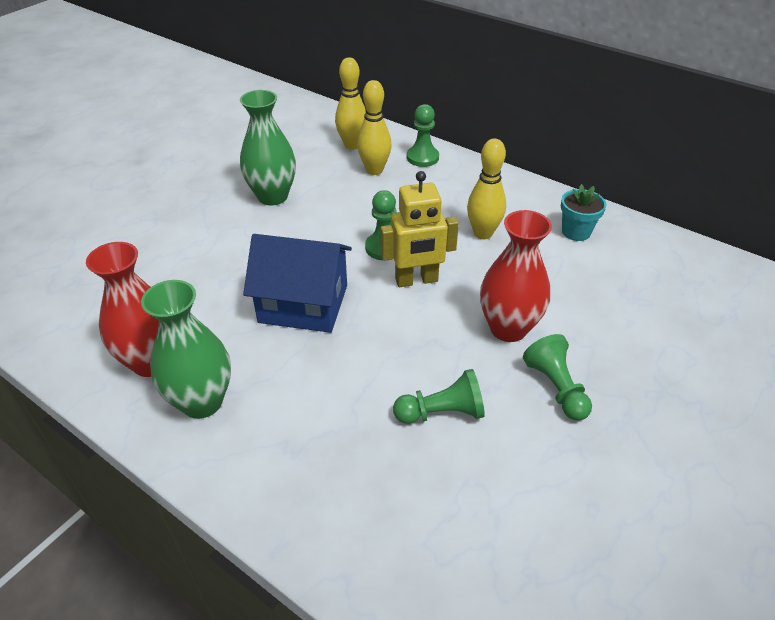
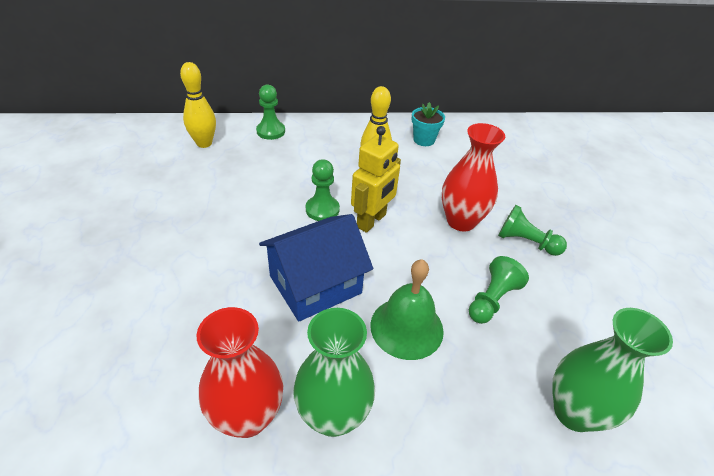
camera: 45 degrees left, 0 degrees up
green vase [240,90,296,206] -> green vase moved to [552,308,673,432]
yellow bowling pin [357,80,392,175] -> none
none -> green bell [370,259,444,360]

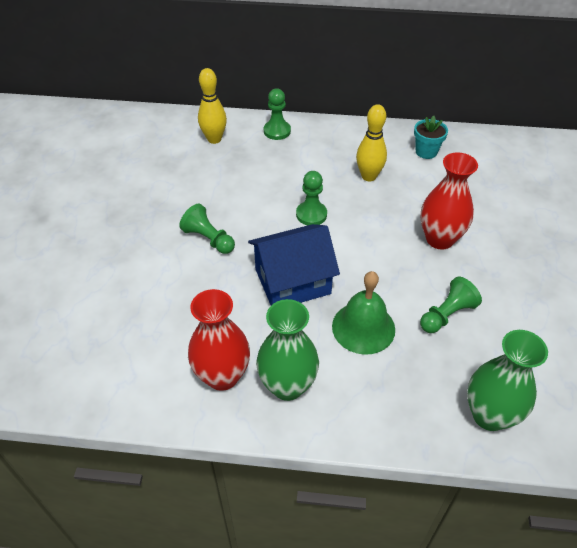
camera: 15 degrees right, 5 degrees up
yellow robot [351,126,401,233] -> none
green pawn [498,205,567,256] -> green pawn moved to [179,204,235,254]

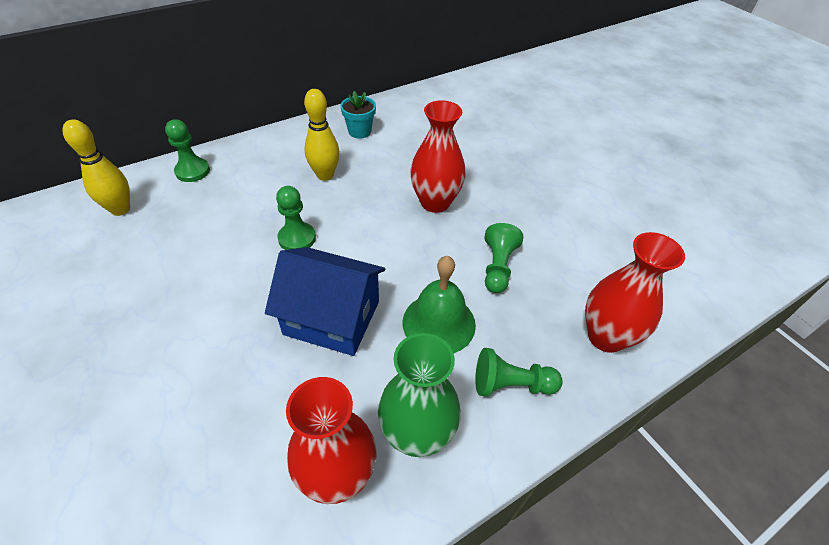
camera: 40 degrees left, 0 degrees up
green pawn [179,204,235,254] -> green pawn moved to [475,348,563,397]
blue house [248,224,340,305] -> blue house turned 75 degrees clockwise [265,247,385,356]
green vase [467,330,548,431] -> red vase [585,232,685,353]

